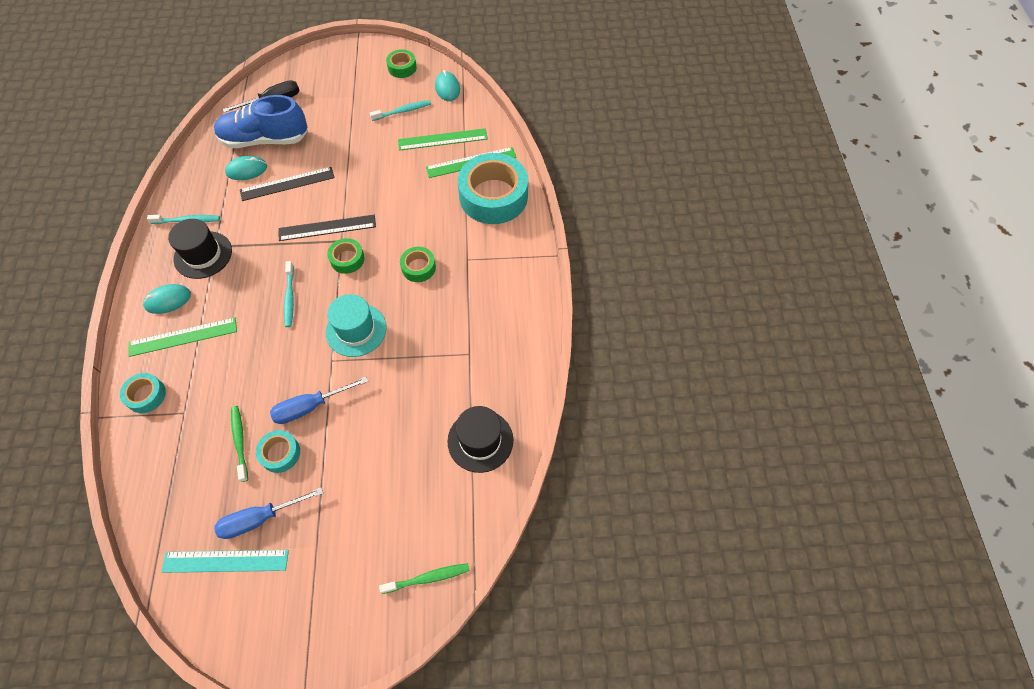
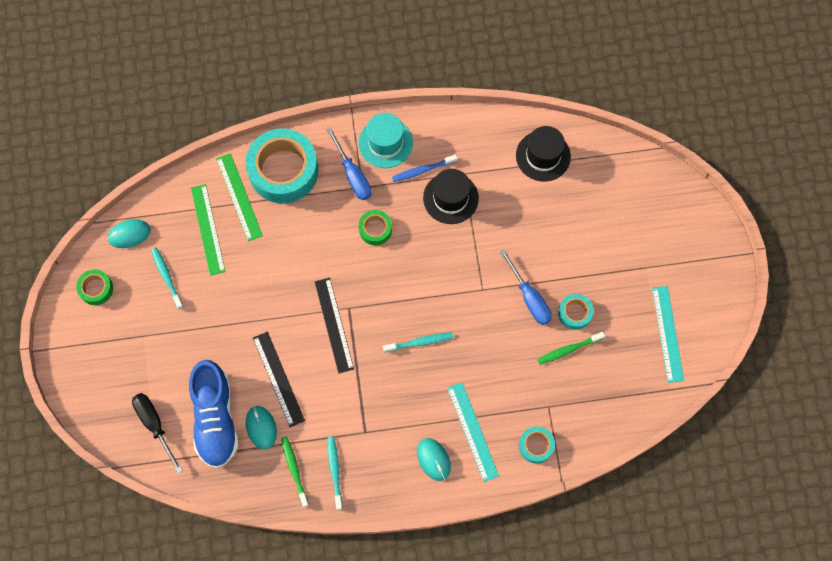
camera: 95 degrees left, 10 degrees up
green ruler [128,317,237,357] -> turquoise ruler [447,383,499,482]
black hat [168,219,232,279] -> black hat moved to [423,169,479,224]
blue screwdriver [214,487,323,539] -> blue screwdriver moved to [327,128,372,200]
turquoise hat [326,294,387,357] -> turquoise hat moved to [358,113,413,168]
green tape [327,238,365,274] -> none
green toothbrush [379,563,470,594] -> green toothbrush moved to [281,436,309,507]
none -> blue toothbrush [392,154,458,182]

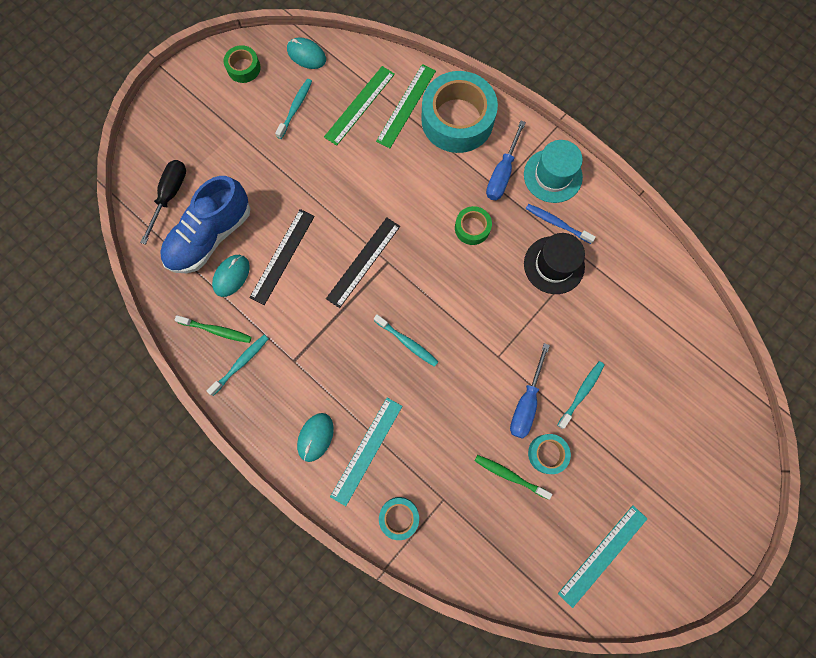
camera: 50 degrees right, 5 degrees up
green toothbrush [281,436,309,507] -> green toothbrush turned 75 degrees clockwise [174,315,252,343]
black hat [516,126,571,182] -> none
none -> turquoise toothbrush [558,361,605,429]

